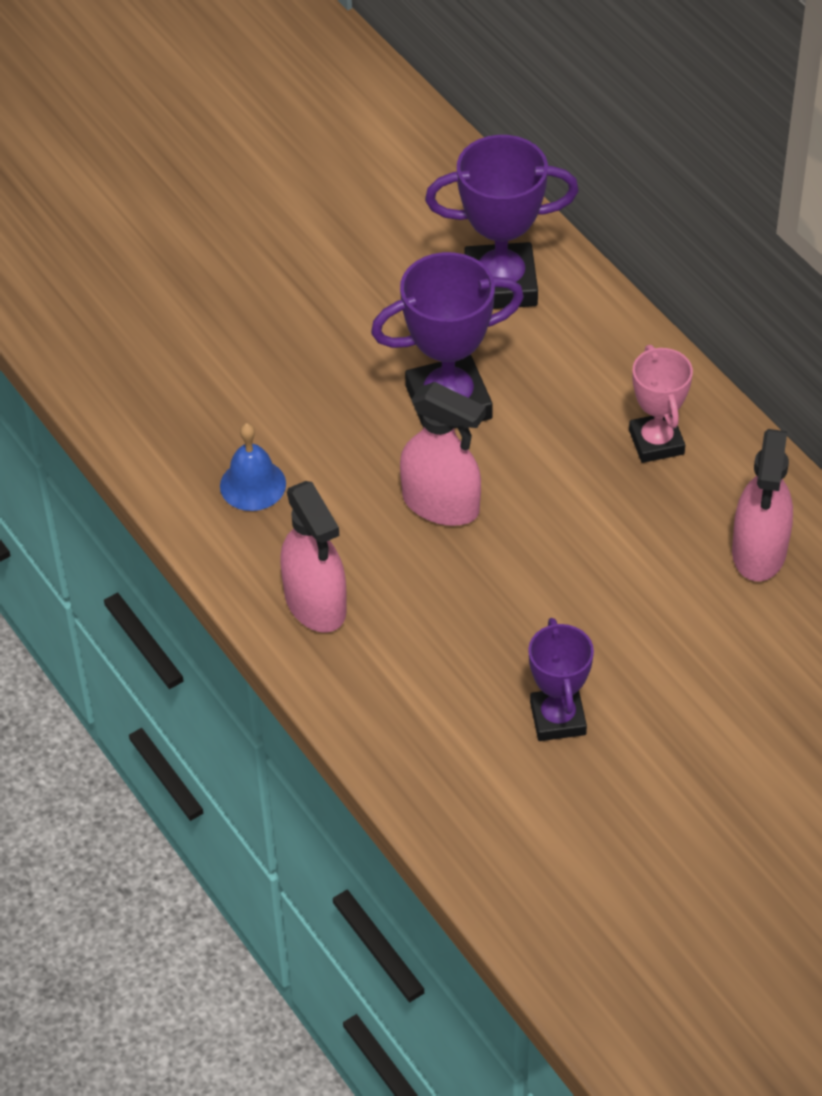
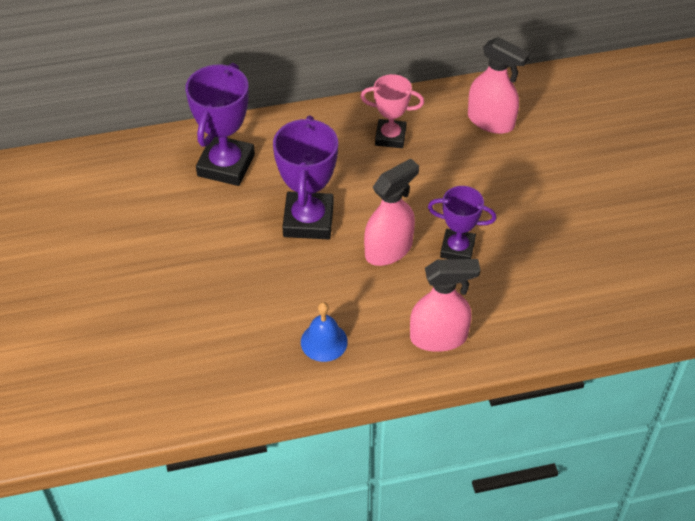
camera: 70 degrees left, 0 degrees up
purple trophy [528,618,594,741] -> purple trophy moved to [428,186,496,259]

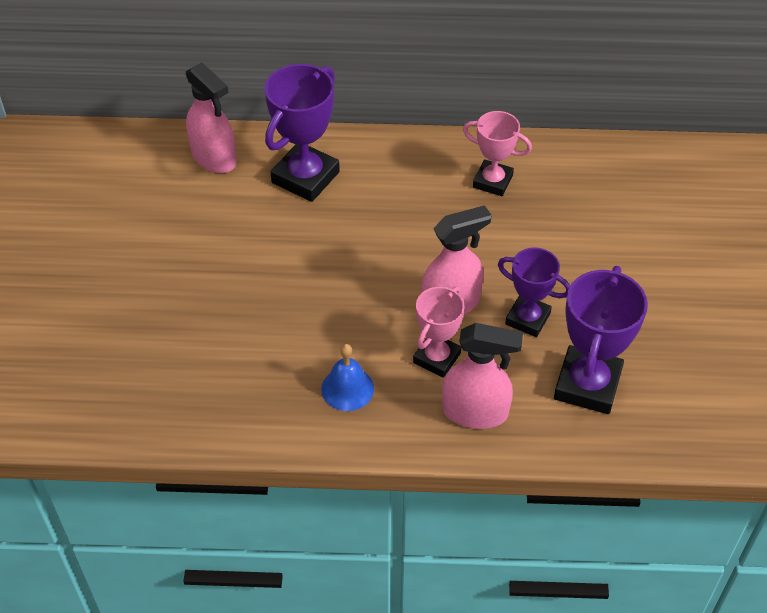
camera: 15 degrees right, 0 degrees up
purple trophy [273,116,338,239] -> purple trophy moved to [554,266,648,414]
pink spray bottle [468,37,530,134] -> pink spray bottle moved to [186,62,237,173]
none -> pink trophy [413,286,465,378]

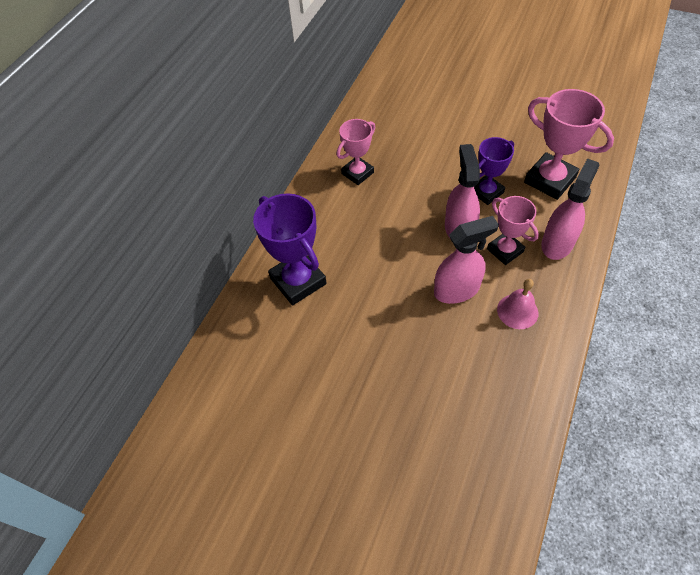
camera: 65 degrees left, 5 degrees up
pink spray bottle [186,62,237,173] -> pink spray bottle moved to [434,216,499,304]
blue bell [321,344,374,411] -> pink bell [497,279,538,329]
purple trophy [554,266,648,414] -> pink trophy [524,89,614,200]

